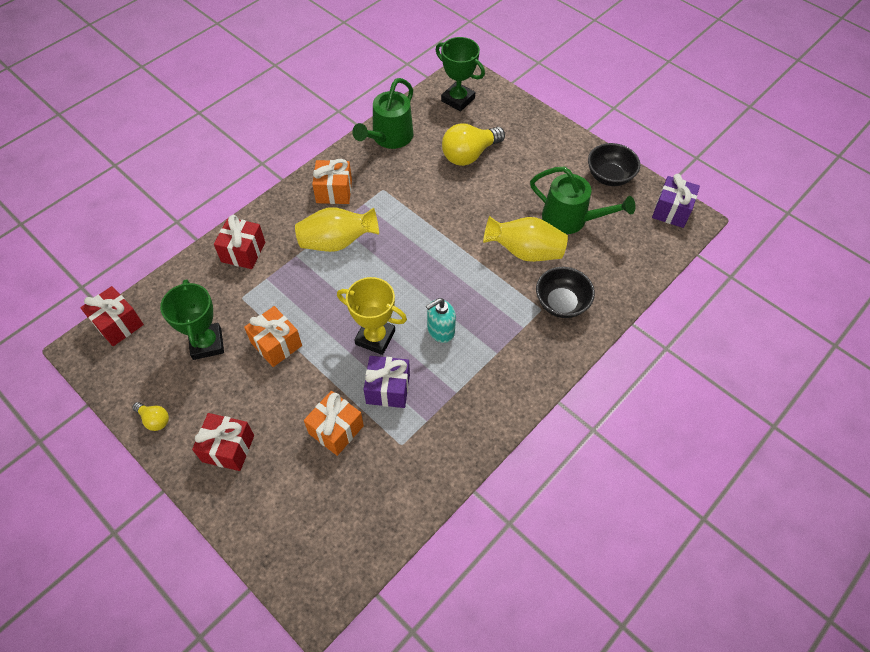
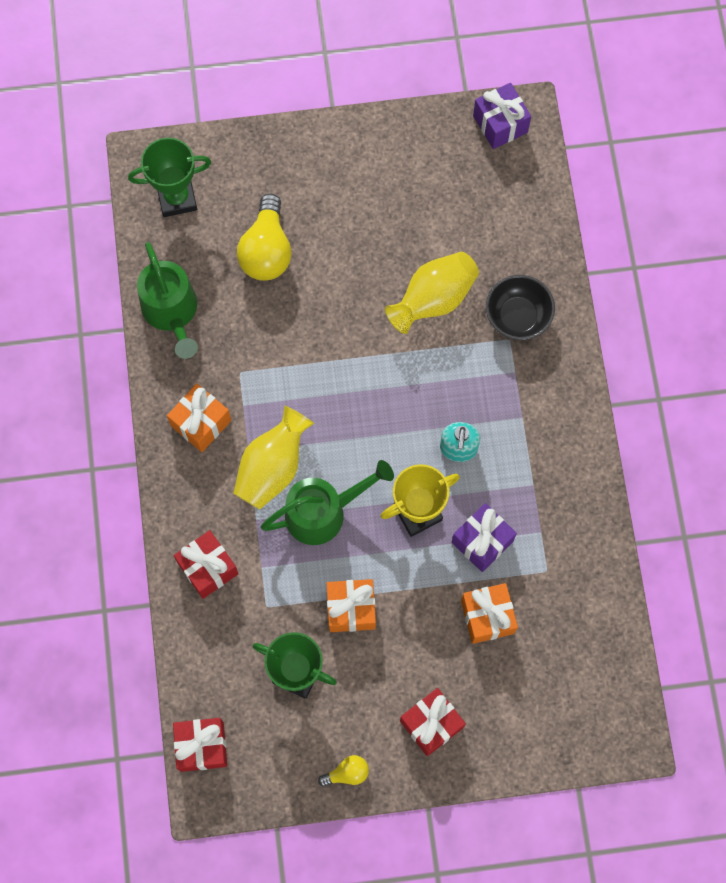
camera: 50 degrees left, 15 degrees up
green watering can [530,167,635,234] -> green watering can moved to [261,460,394,545]
black bowl [588,143,640,186] -> none

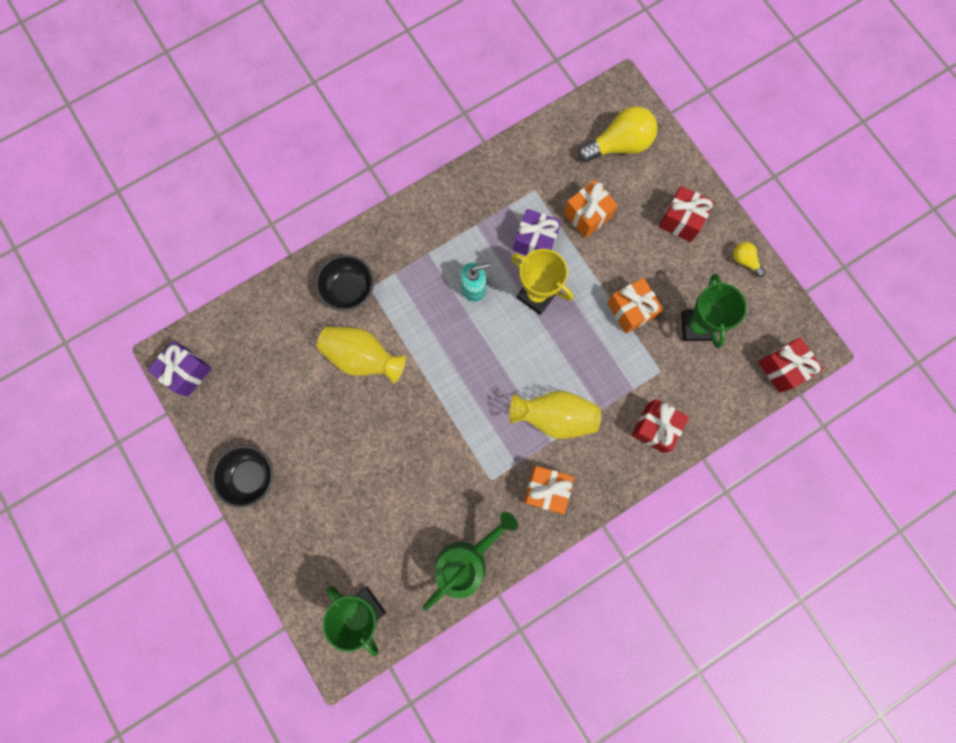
camera: 115 degrees left, 5 degrees up
yellow light bulb [237,194,292,281] -> yellow light bulb moved to [578,106,657,162]
green watering can [261,460,394,545] -> none
none -> black bowl [211,445,274,508]

